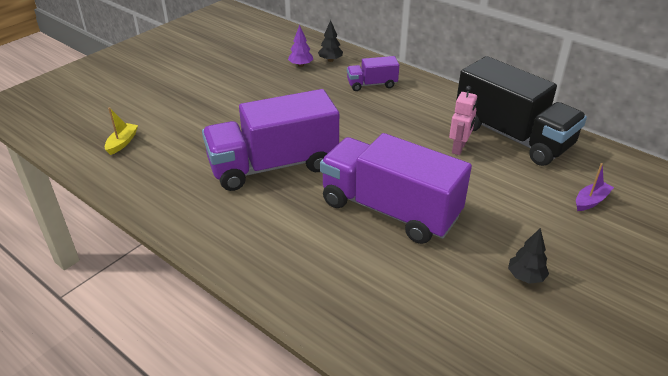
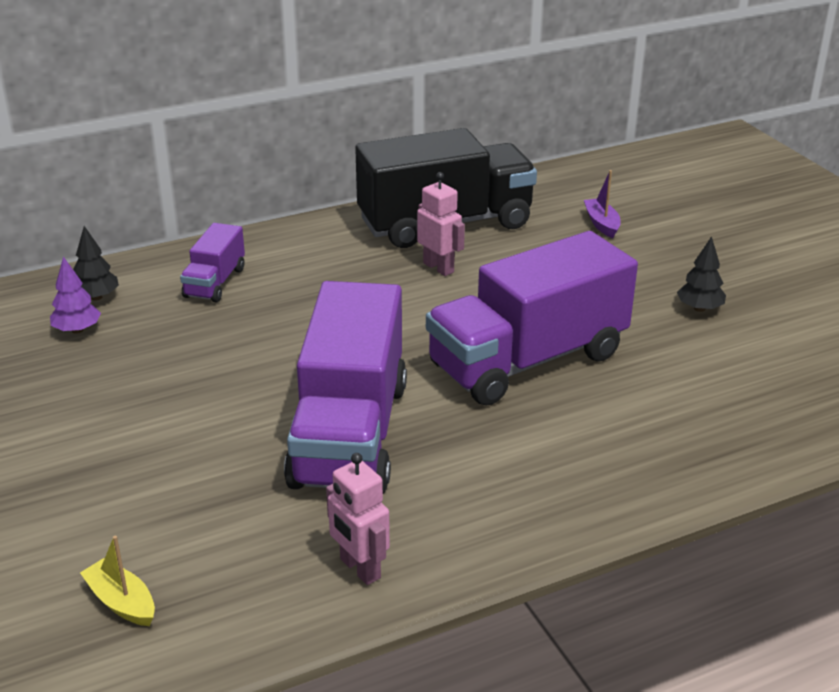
camera: 65 degrees left, 5 degrees down
none -> pink robot [326,453,390,585]

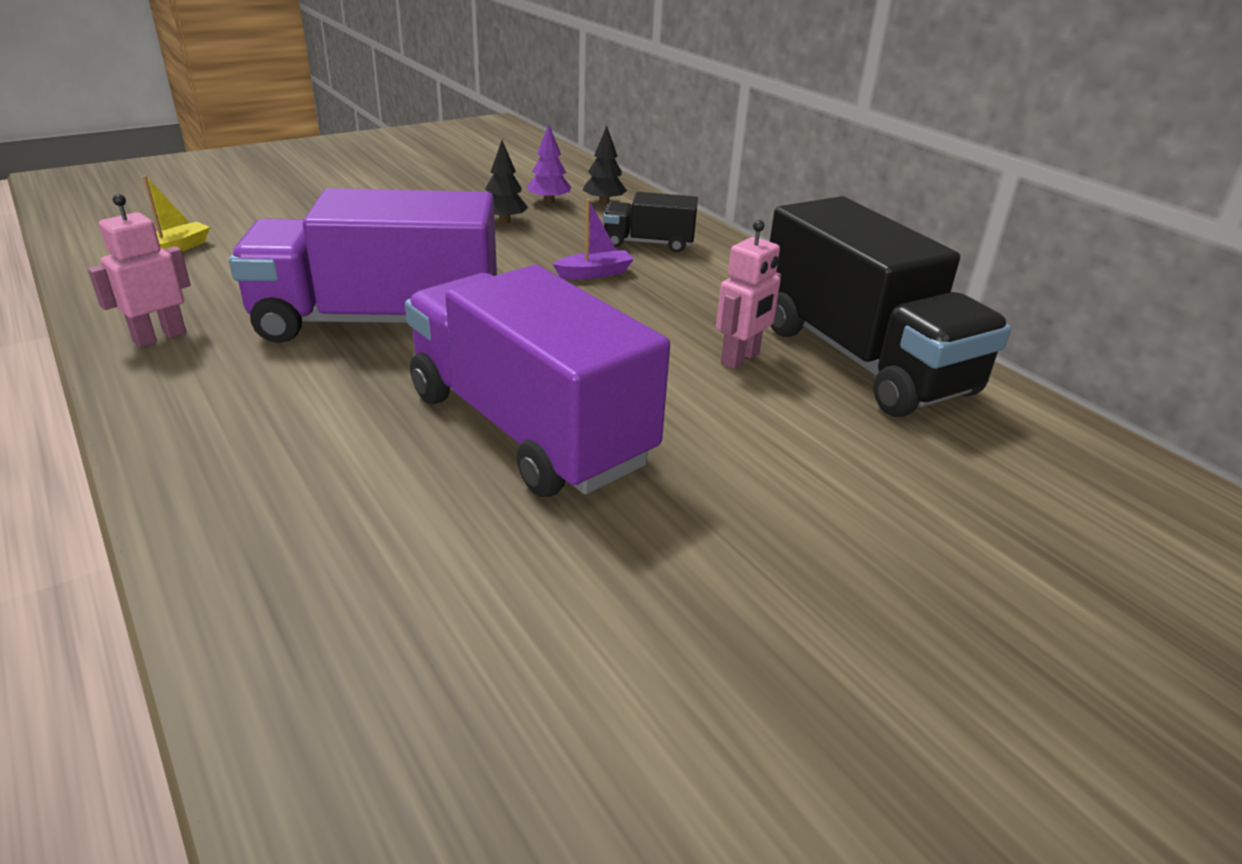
camera: 80 degrees right, 0 degrees up
purple truck [180,223,245,302] -> black truck [603,192,698,253]
purple boat [584,170,620,238] -> purple boat moved to [553,199,634,279]
black tree [677,236,726,312] -> black tree moved to [485,140,528,223]

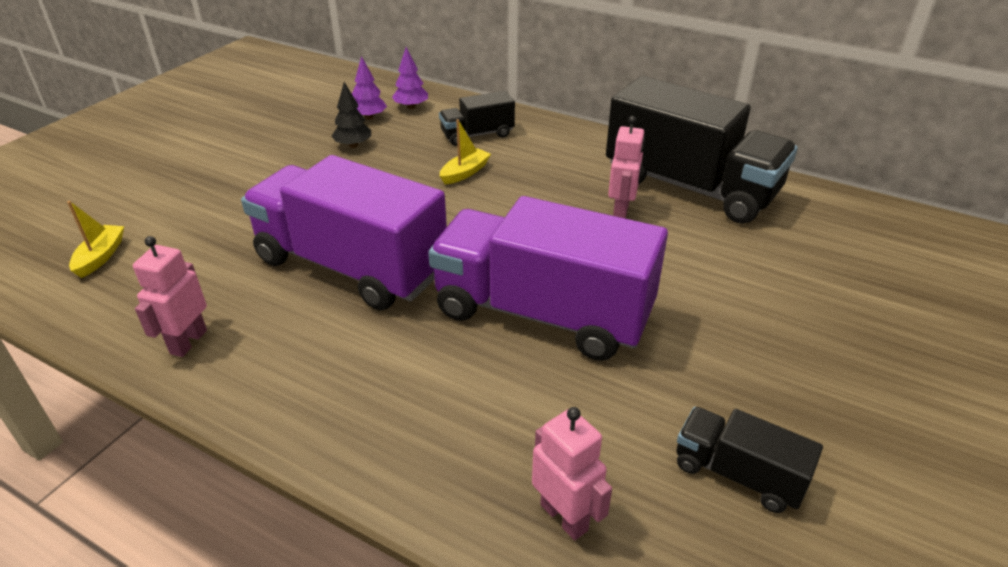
camera: 25 degrees left, 5 degrees up
purple truck [229,188,497,343] -> purple truck turned 60 degrees clockwise [241,155,447,310]
purple boat [553,199,634,279] -> yellow boat [440,119,491,185]
black tree [583,126,627,205] -> purple tree [392,47,428,109]
none -> pink robot [532,407,612,540]
none -> black truck [676,407,823,513]

